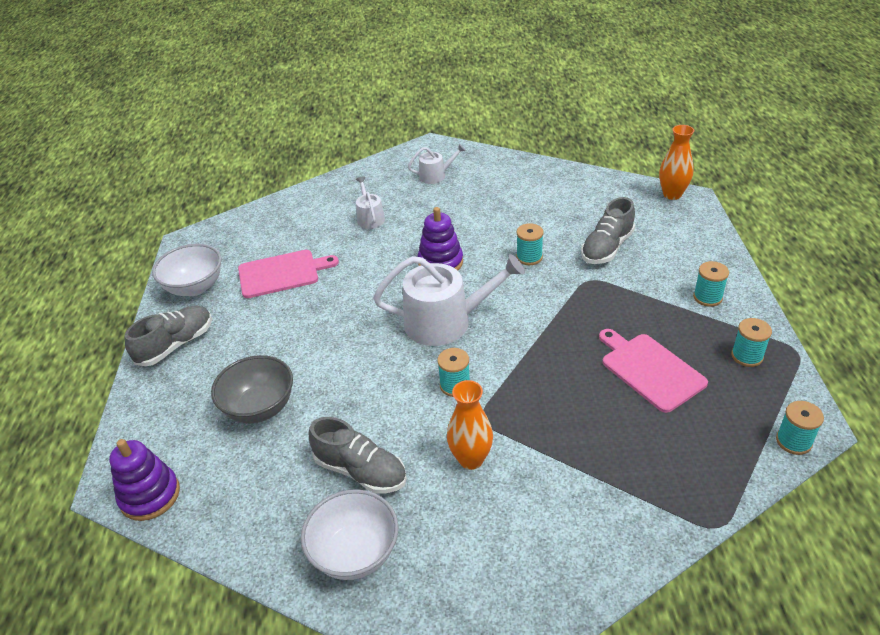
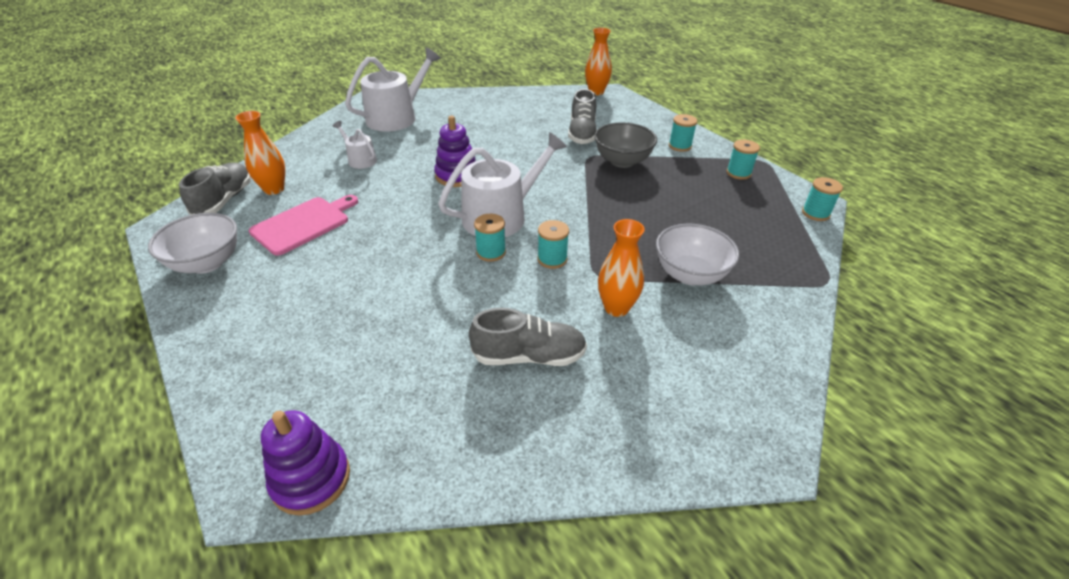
camera: 35 degrees left, 0 degrees up
grey shoe [125,306,212,366] -> grey shoe moved to [179,162,251,215]
grey bowl [211,355,293,423] -> grey bowl moved to [594,122,657,168]
white bowl [301,489,398,580] -> white bowl moved to [656,224,739,285]
white watering can [408,144,466,184] -> white watering can [345,47,441,131], size x1.97
turquoise spool [516,223,544,265] -> turquoise spool moved to [474,214,506,262]
pink cutting board [599,329,708,413] -> none
none -> orange vase [235,111,285,195]

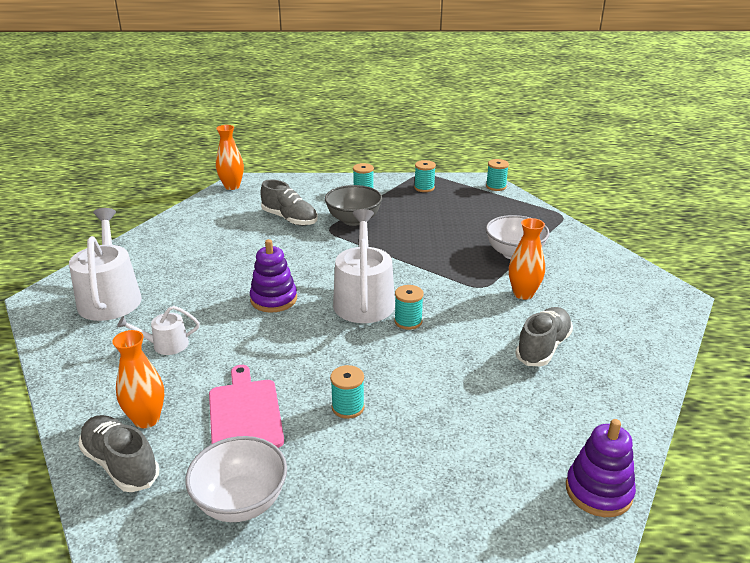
camera: 55 degrees left, 10 degrees down
turquoise spool [538,220,569,269] -> turquoise spool moved to [330,365,365,419]

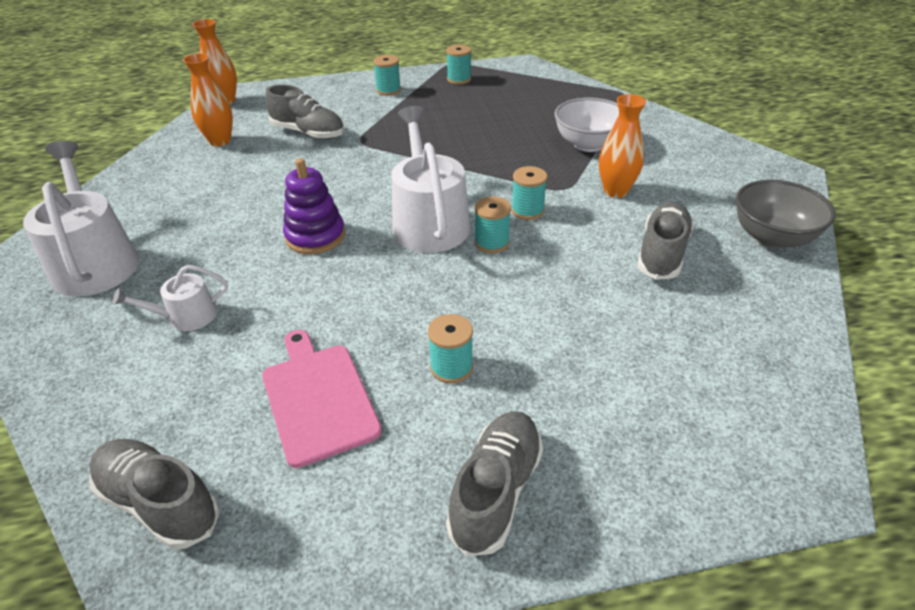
camera: 10 degrees left, 10 degrees up
orange vase [112,330,164,428] -> orange vase moved to [183,53,233,147]
white bowl [185,436,287,522] -> none
grey bowl [325,185,382,226] -> grey bowl moved to [736,180,836,249]
turquoise spool [486,159,509,191] -> turquoise spool moved to [511,166,547,220]
purple stacking toy [566,419,636,517] -> none
none -> grey shoe [446,411,543,557]

